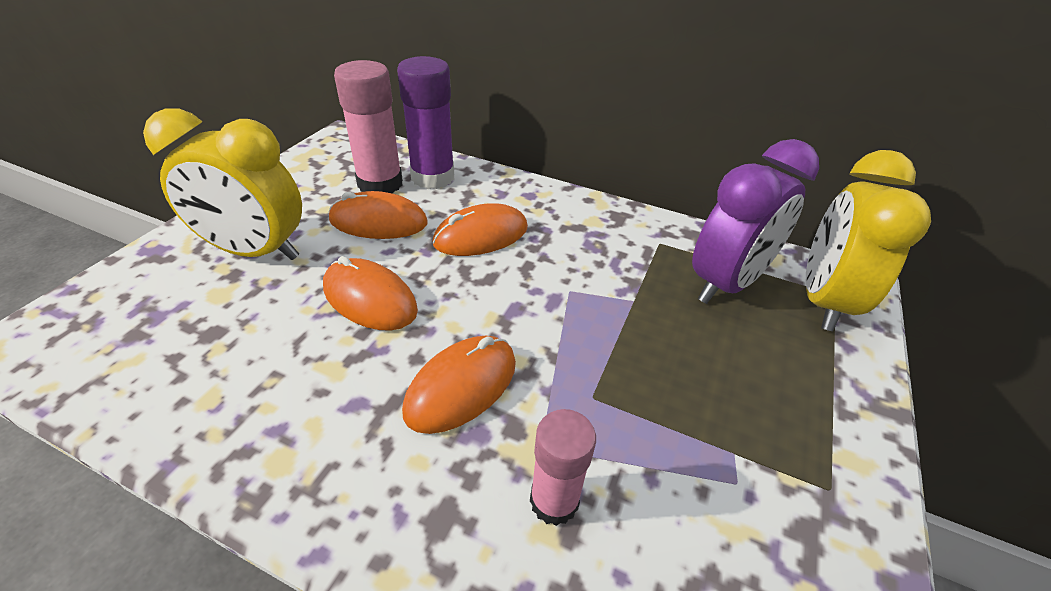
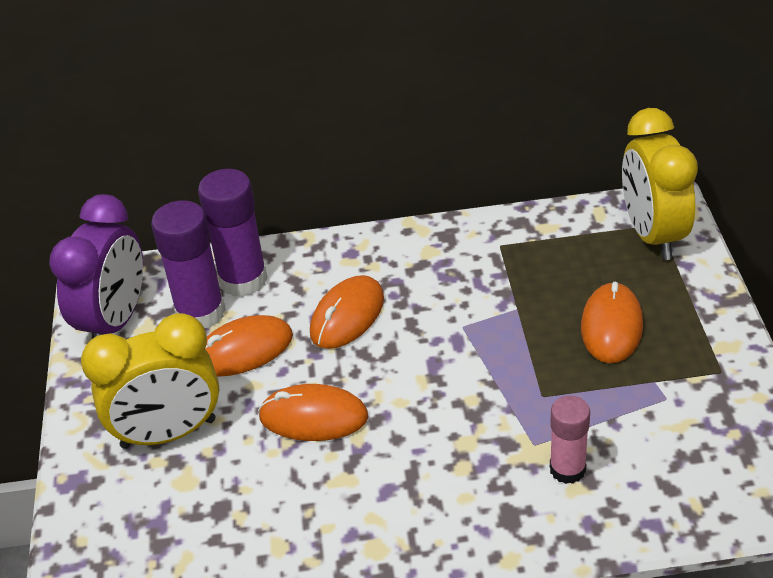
camera: 25 degrees left, 0 degrees up
pink glue stick [334,60,403,194] -> purple glue stick [151,200,226,328]
orange mouse [402,336,516,434] -> orange mouse moved to [581,282,643,363]
purple clock [692,139,819,304] -> purple clock moved to [49,194,143,339]

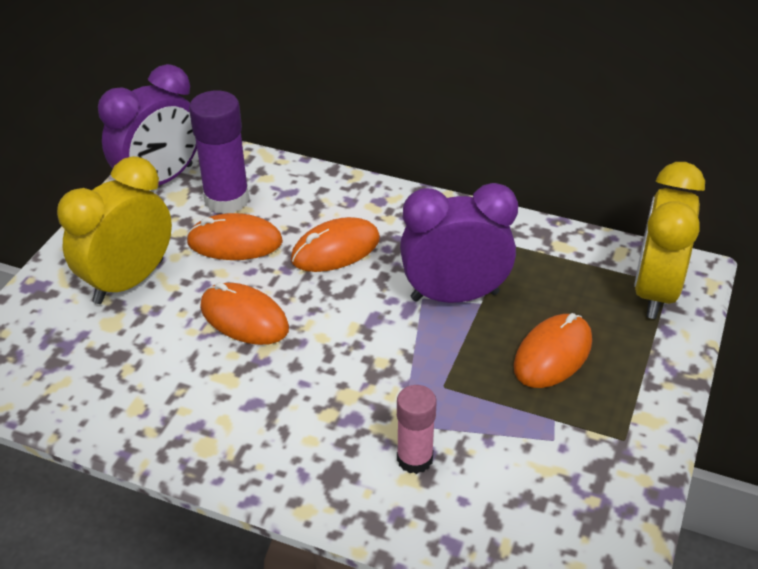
camera: 25 degrees right, 0 degrees up
yellow clock [81,313,219,449] -> yellow clock turned 120 degrees clockwise [57,156,172,304]
purple glue stick [198,169,267,297] -> none
none -> purple clock [400,183,518,303]

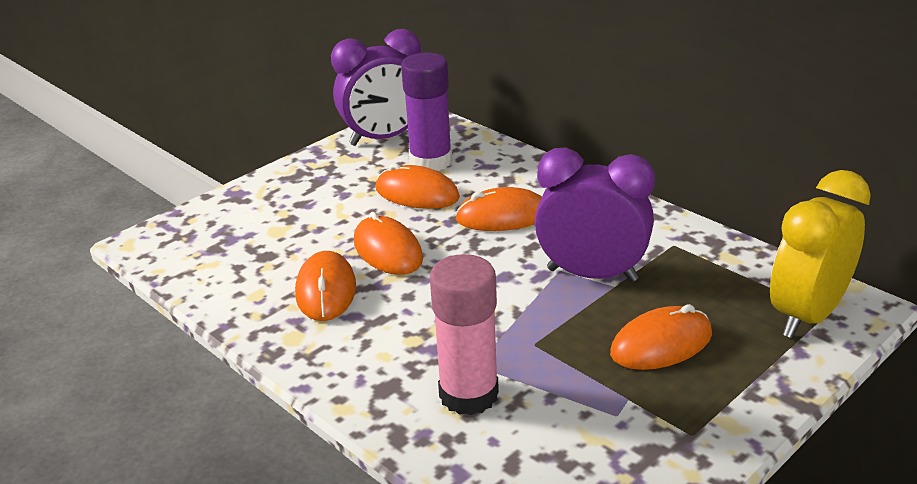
camera: 25 degrees right, 10 degrees down
yellow clock [57,156,172,304] -> none
pink glue stick [397,385,437,474] -> pink glue stick [430,254,499,415], size x1.59
none -> orange mouse [295,251,356,321]

